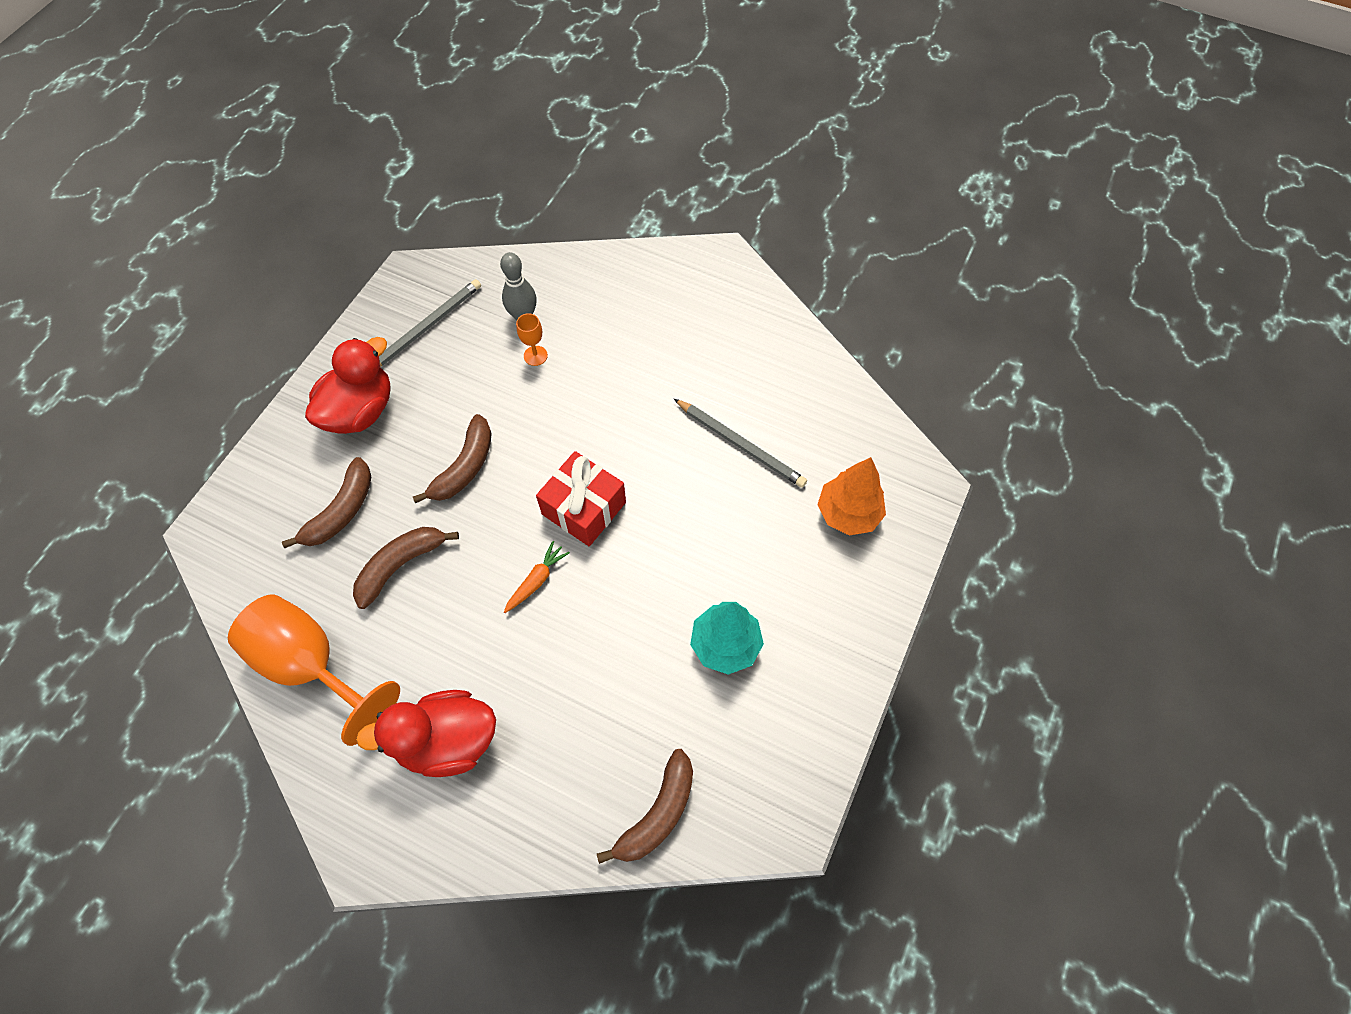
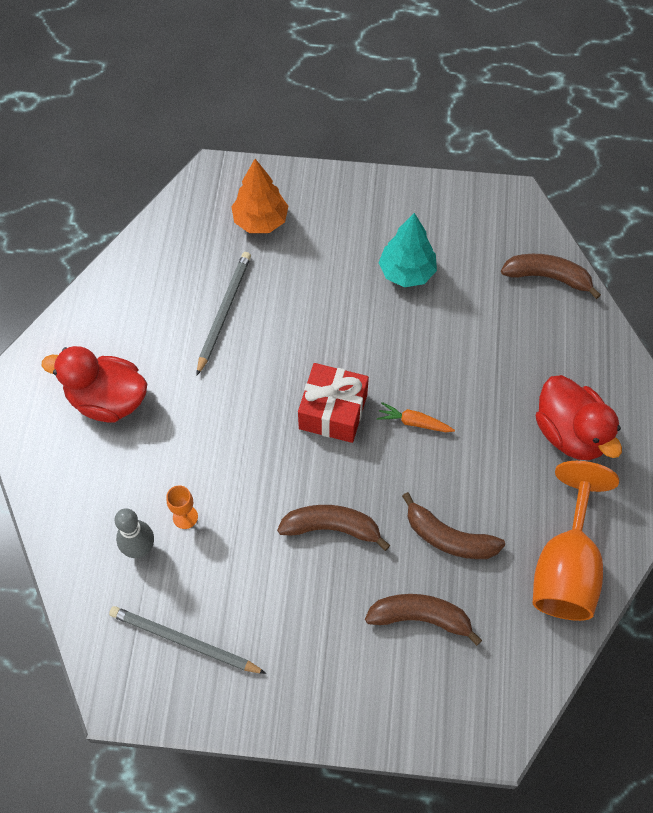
camera: 110 degrees left, 0 degrees up
red duck [305,337,391,434] -> red duck moved to [42,346,147,423]

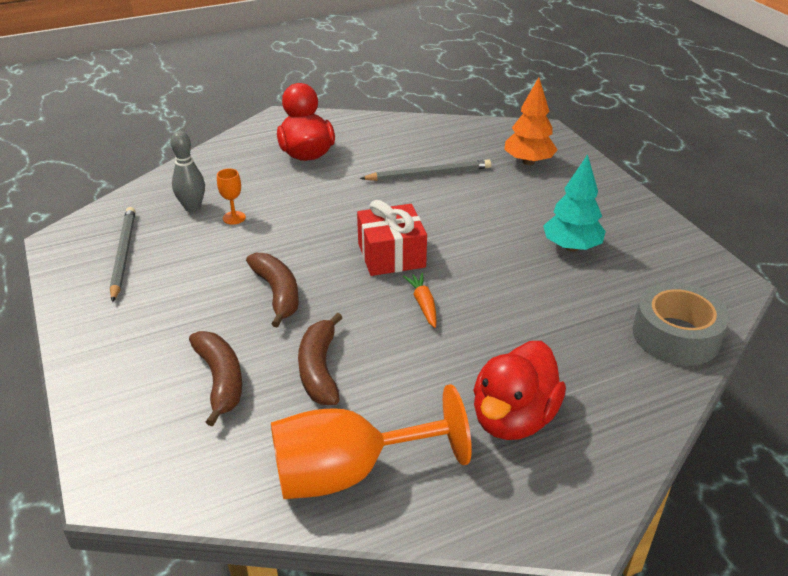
camera: 60 degrees right, 25 degrees down
brown banana [501,254,601,299] -> grey tape [633,282,730,366]

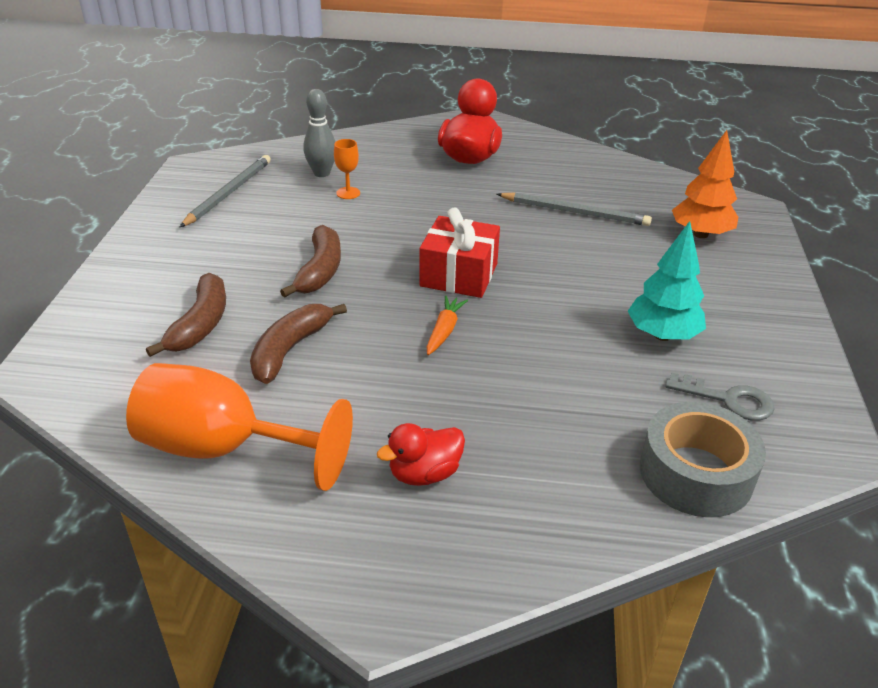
camera: 30 degrees right, 0 degrees up
red duck [473,341,566,440] -> red duck [377,423,465,486], size x0.60
none -> grey key [665,372,775,421]

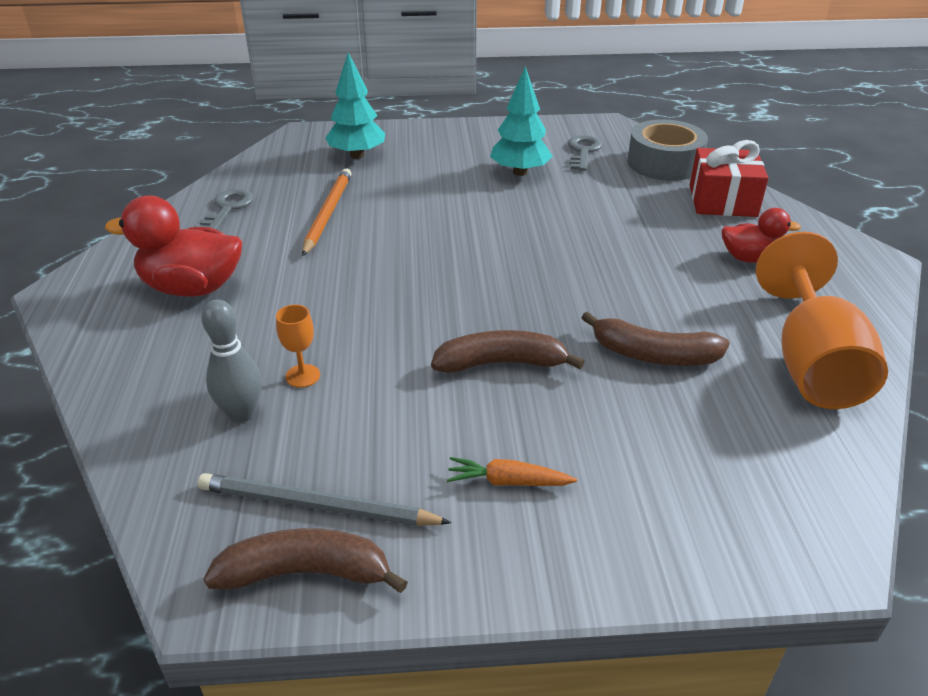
camera: 100 degrees left, 0 degrees up
brown banana [146,273,226,357] -> brown banana moved to [204,528,408,593]
red duck [377,423,465,486] -> red duck turned 45 degrees counterclockwise [722,208,801,263]
red gift [419,207,500,298] -> red gift moved to [690,140,768,217]
orange carrot [427,296,468,355] -> orange carrot moved to [447,457,577,486]
grey pencil [497,192,652,226] -> orange pencil [302,168,352,256]
orange tree [672,130,738,238] -> turquoise tree [325,52,385,159]
none -> grey key [199,189,253,230]

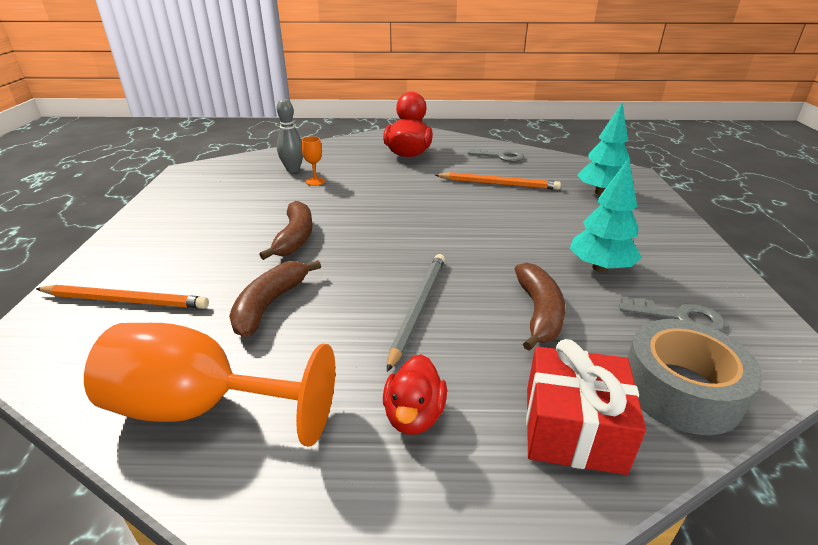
camera: 95 degrees right, 5 degrees down
grey pencil [198,473,452,526] -> grey pencil moved to [387,254,445,372]
brown banana [204,528,408,593] -> brown banana moved to [515,263,565,351]
orange carrot [447,457,577,486] -> none
none -> orange pencil [36,285,209,309]

